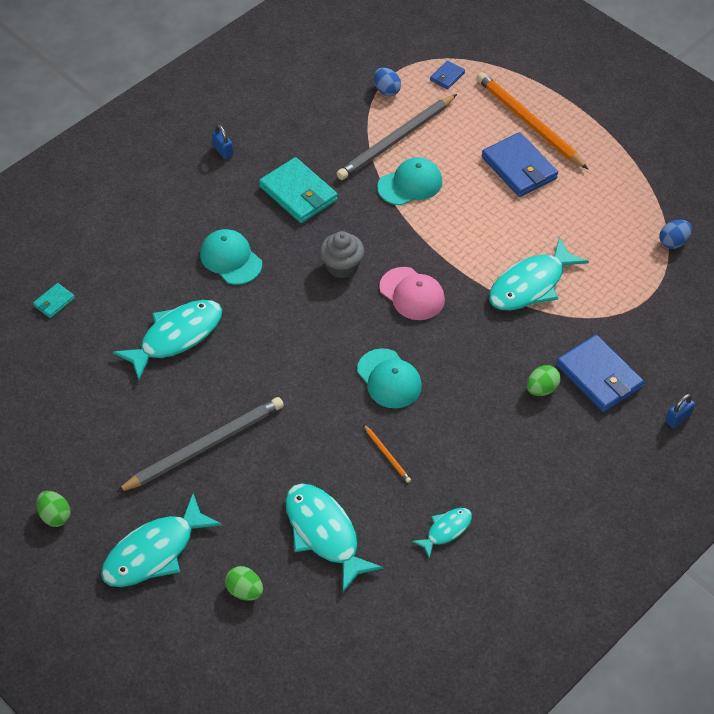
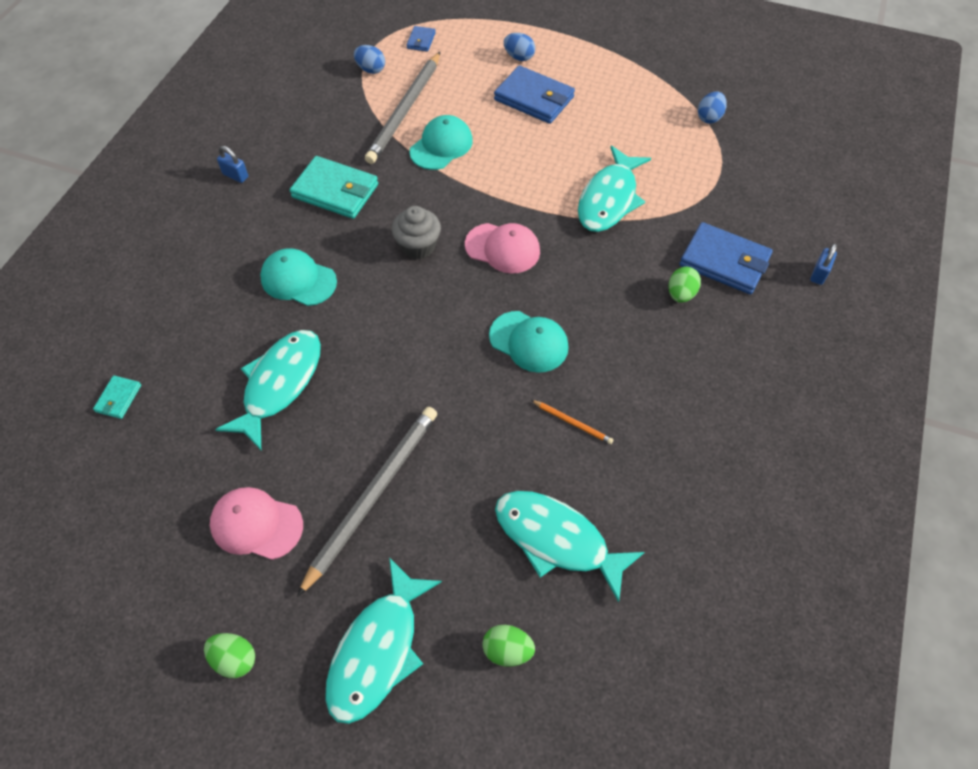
camera: 25 degrees left, 5 degrees up
turquoise fish [412,508,472,558] -> none
orange pencil [477,72,588,169] -> blue egg [504,33,535,61]
none -> pink cap [210,487,303,560]

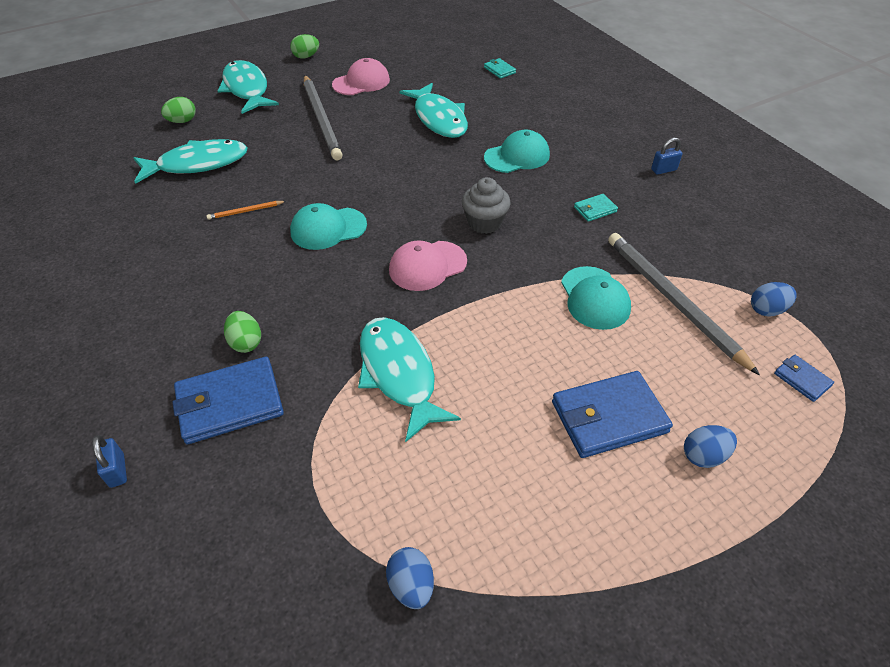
camera: 130 degrees right, 10 degrees down
turquoise wallet [290,156,378,219] -> turquoise wallet [574,194,618,222], size x0.49

